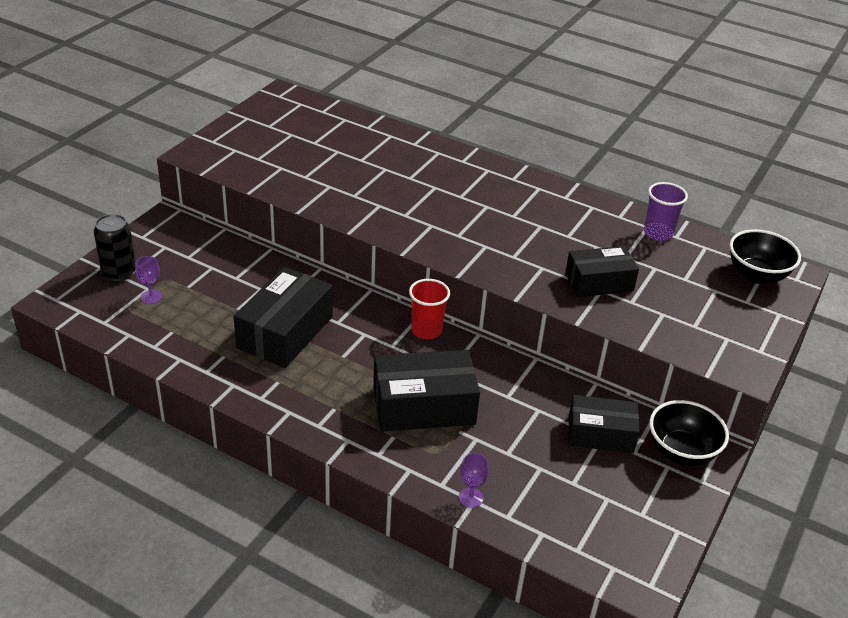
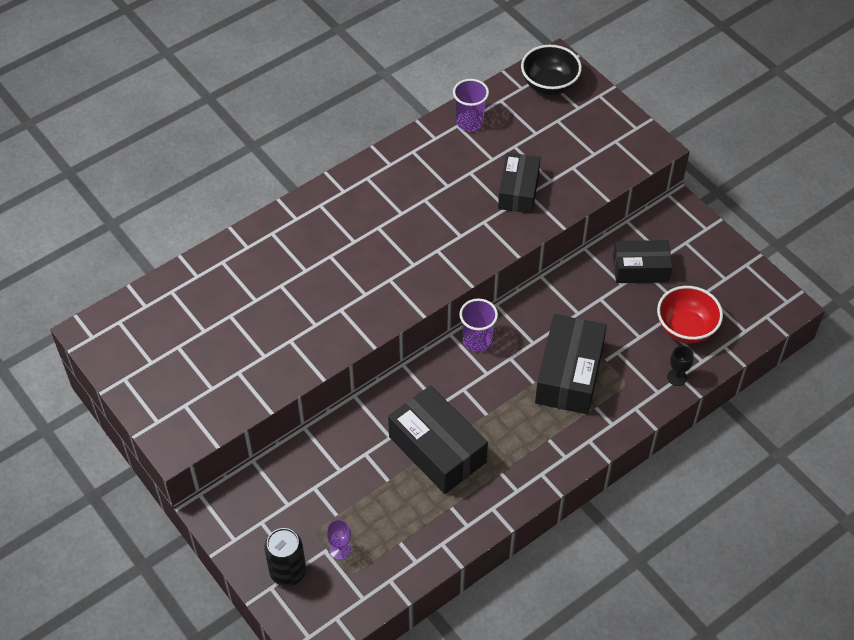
camera: 65 degrees left, 15 degrees up
red cup [409,279,450,339] -> purple cup [459,299,498,352]
purple goblet [459,453,489,508] -> black goblet [667,346,694,386]
black box [568,395,640,453] -> black box turned 60 degrees clockwise [613,240,672,283]
black bowl [649,400,729,466] -> none
none -> red bowl [657,286,723,343]

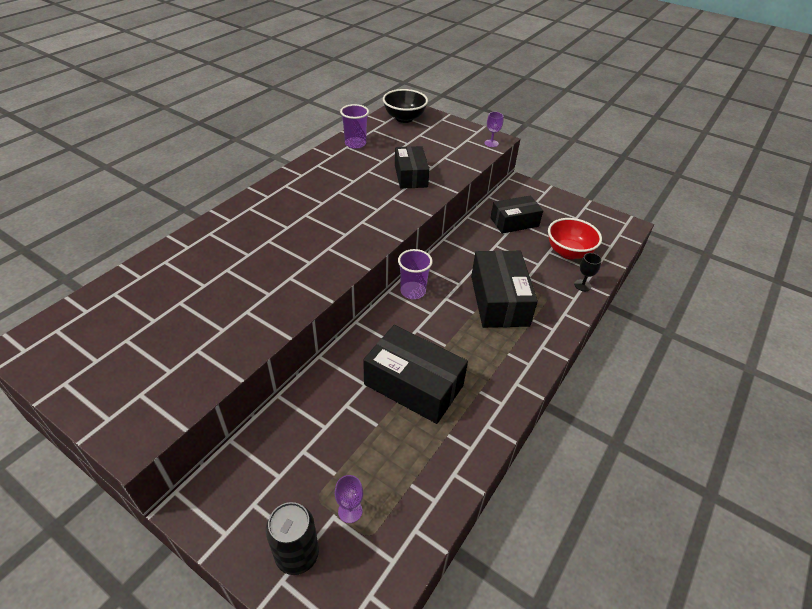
camera: 20 degrees left, 10 degrees down
none -> purple goblet [484,112,504,147]

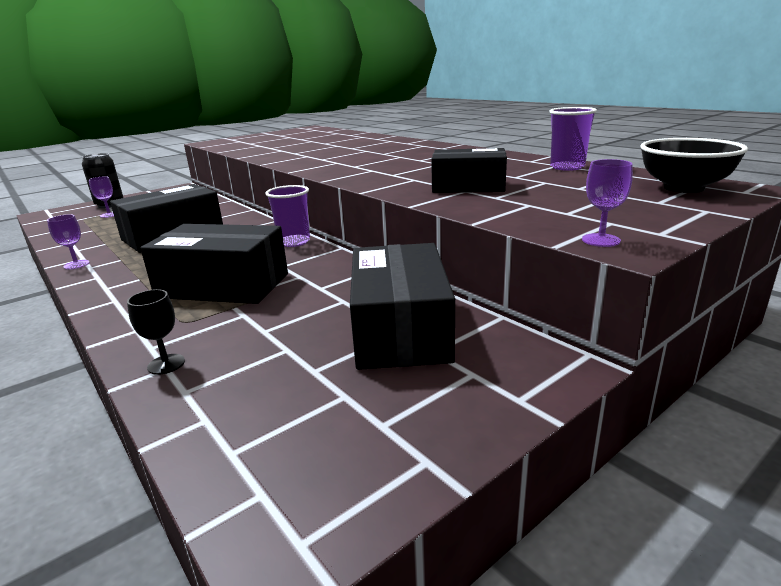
camera: 110 degrees right, 20 degrees down
black box [491,195,543,234] -> black box [350,243,455,370], size x1.50
red bowl [548,218,602,259] -> none
none -> purple goblet [47,214,90,269]

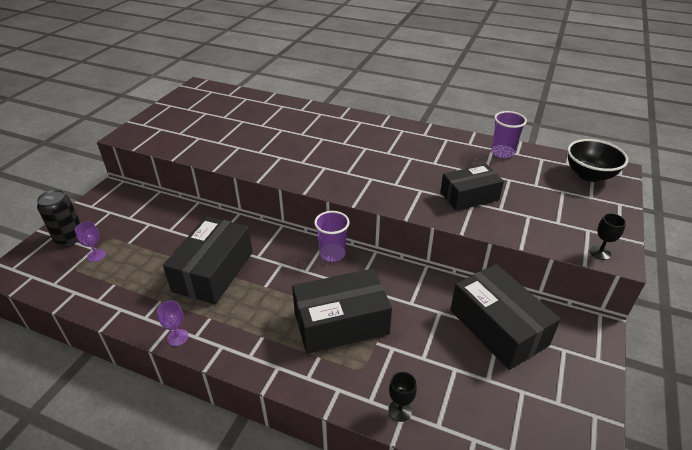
camera: 30 degrees left, 15 degrees up
purple goblet [582,159,633,247] -> black goblet [590,213,626,260]

